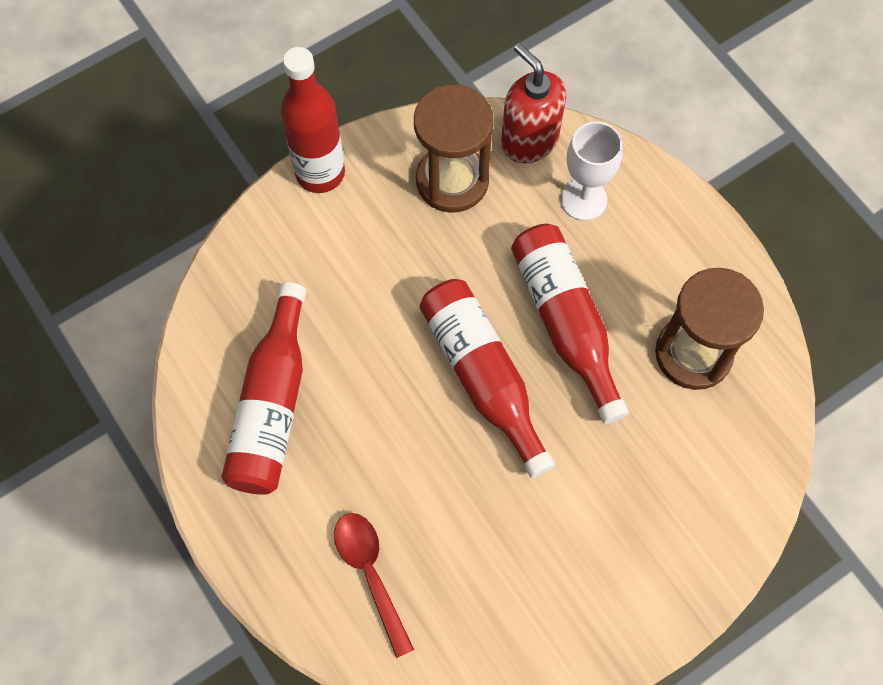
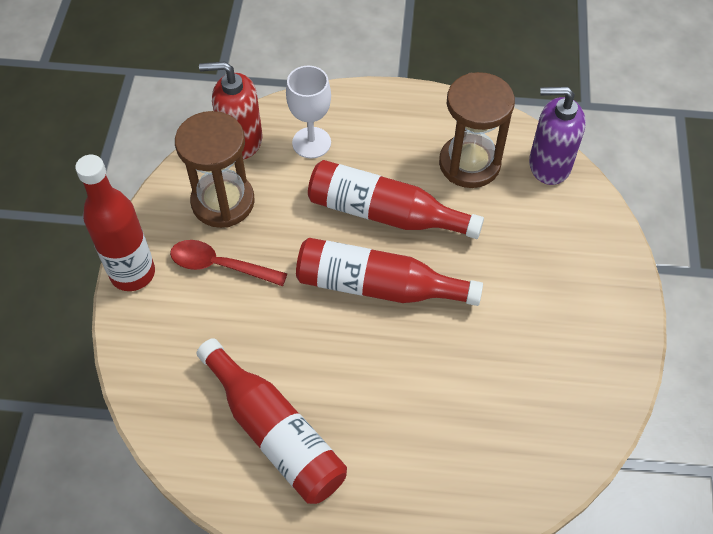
camera: 50 degrees left, 10 degrees down
red spoon [334,513,414,658] -> red spoon moved to [170,240,288,286]
none -> purple soap dispenser [529,87,586,185]

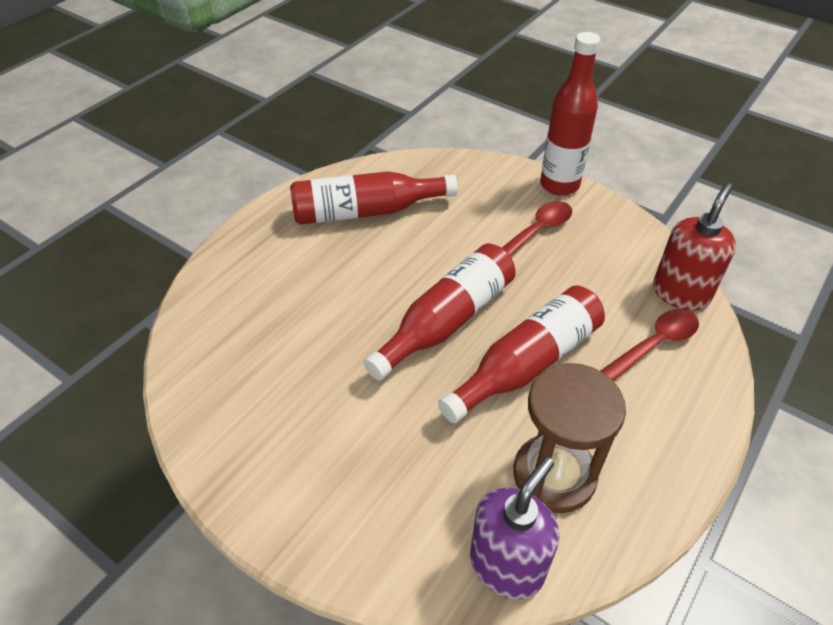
camera: 120 degrees right, 10 degrees down
brown hourglass [175,111,255,228] -> none
white goblet [286,66,331,159] -> red spoon [601,309,699,381]

